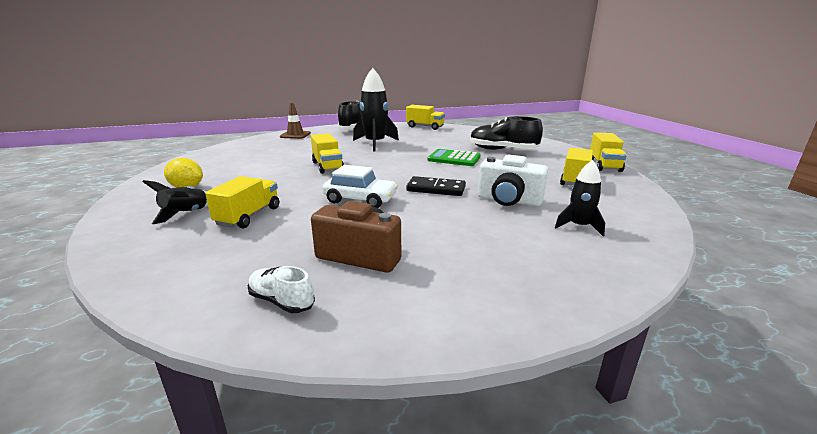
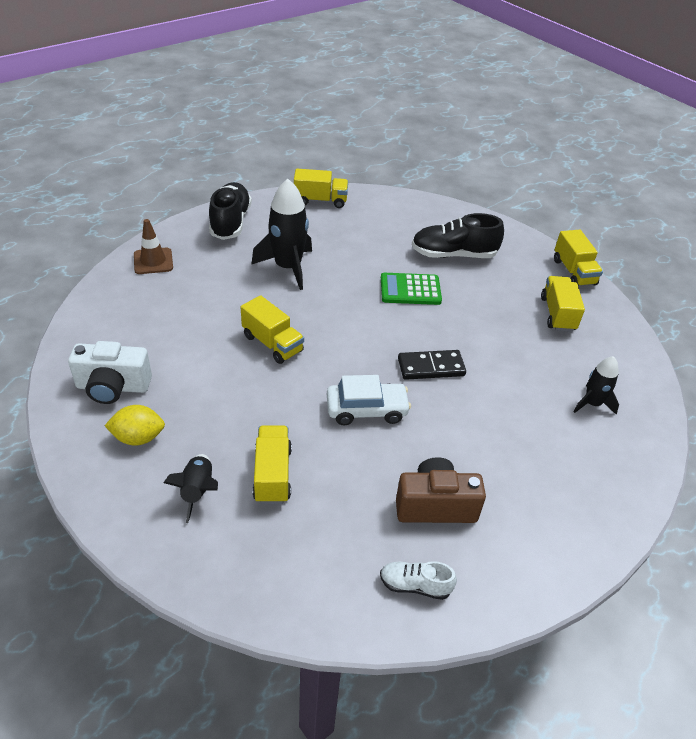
camera: 25 degrees left, 20 degrees up
white camera [478,155,548,206] -> white camera moved to [68,341,152,404]

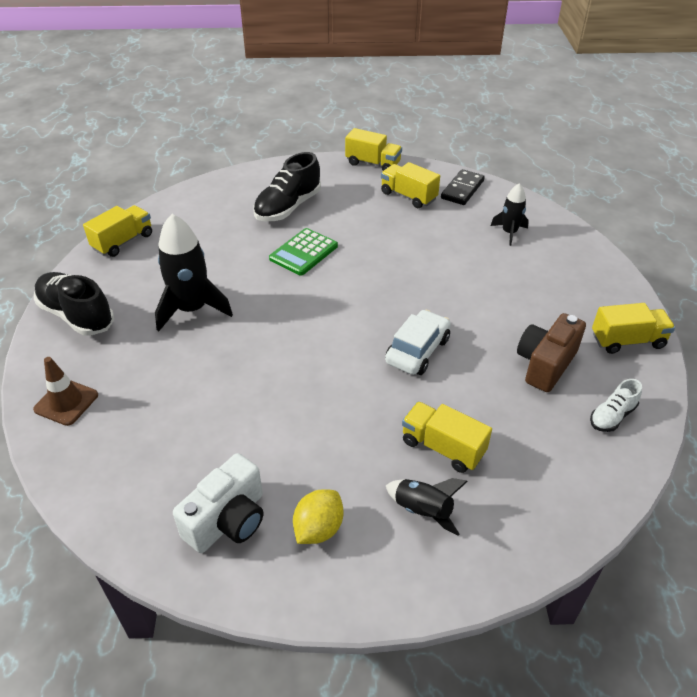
camera: 50 degrees left, 0 degrees up
yellow truck [241,295,304,364] -> yellow truck moved to [592,303,675,354]
black domino [398,350,466,380] -> black domino moved to [441,169,485,205]

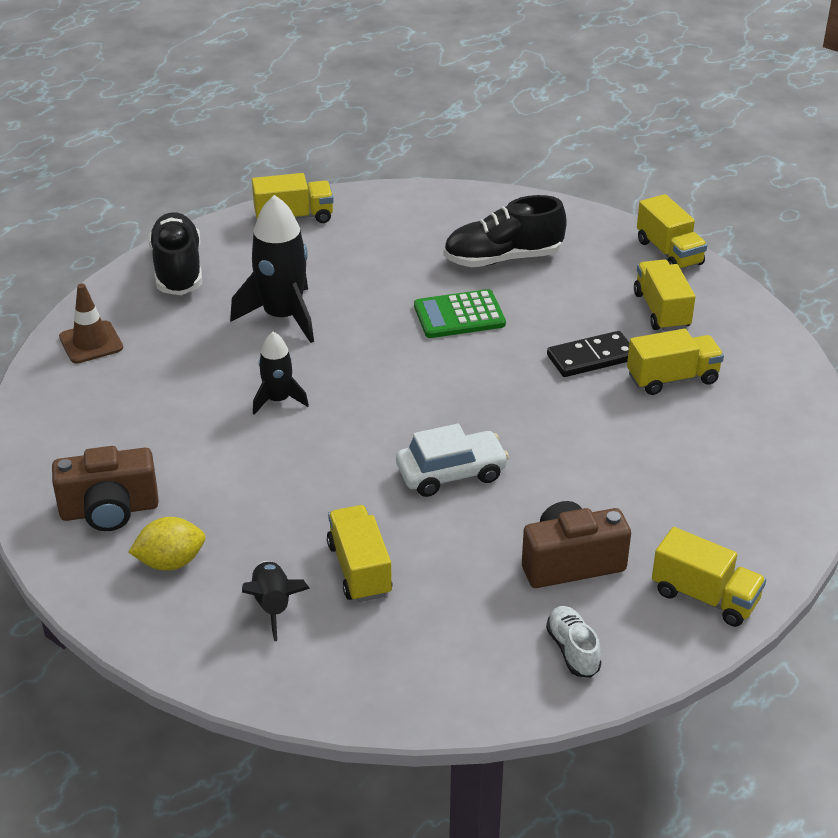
camera: 40 degrees right, 5 degrees down
white camera [173,453,263,553] -> brown camera [52,446,159,531]
black domino [441,169,485,205] -> black domino moved to [547,331,630,377]
black rocket [491,183,529,246] -> black rocket moved to [253,332,309,415]
white shoe [590,379,642,432] -> white shoe turned 75 degrees clockwise [546,606,601,678]
none -> yellow truck [627,329,724,395]

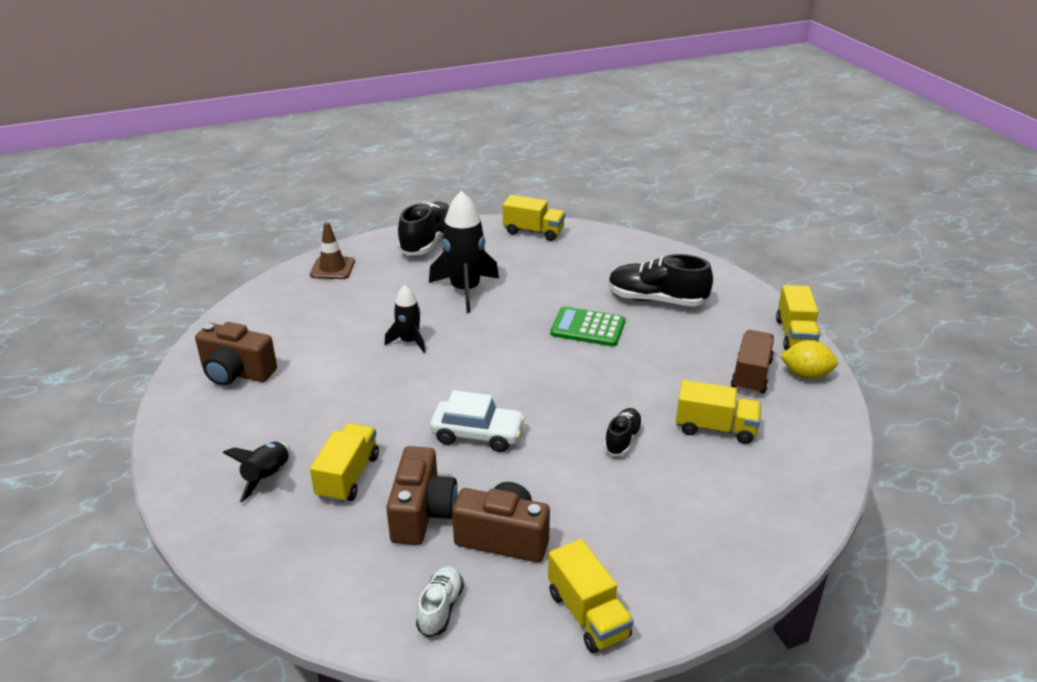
camera: 30 degrees right, 5 degrees down
yellow lemon [129,517,206,571] -> yellow lemon moved to [780,340,838,379]
black domino [547,331,630,377] -> none
yellow truck [634,260,695,331] -> brown truck [731,330,774,394]
none -> brown camera [386,446,457,545]
none -> black shoe [604,408,643,456]

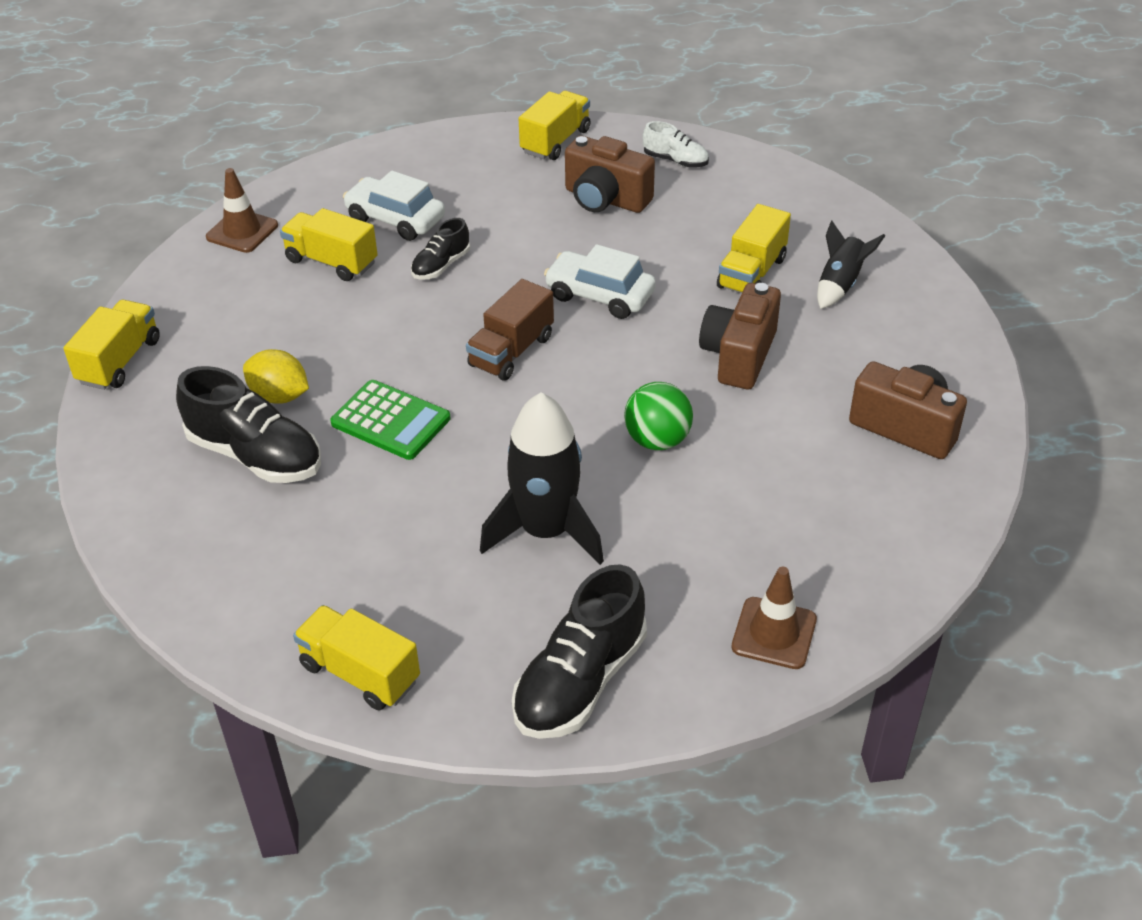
camera: 165 degrees left, 10 degrees up
black rocket [385,285,426,353] -> green ball [624,382,693,450]
brown camera [386,446,457,545] -> brown camera moved to [699,283,781,389]
white shoe [416,566,464,637] -> white shoe turned 90 degrees counterclockwise [643,121,709,168]
yellow truck [548,539,634,653] -> yellow truck turned 45 degrees clockwise [519,91,591,160]
brown truck [731,330,774,394] -> brown truck moved to [466,279,554,381]
yellow lemon [780,340,838,379] -> yellow lemon moved to [243,349,309,404]
none -> brown traffic cone [206,168,278,253]
none -> white car [343,171,445,241]

